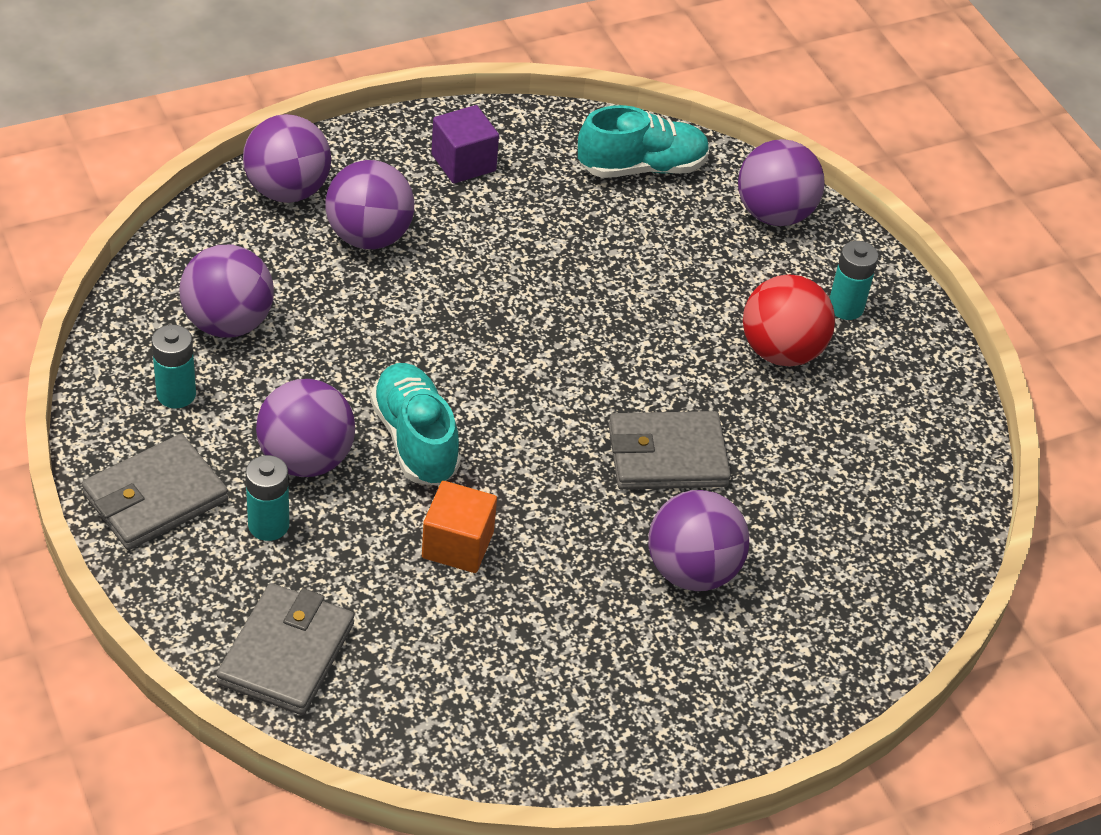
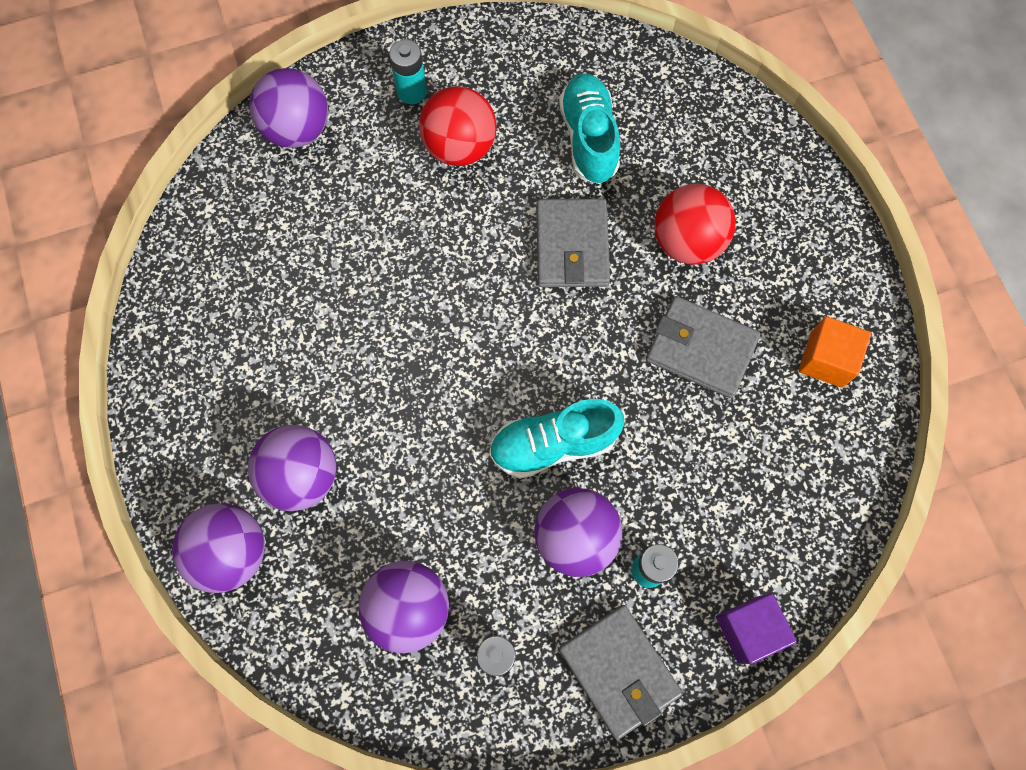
camera: 80 degrees left, 25 degrees up
grey wallet [216,583,354,715] -> grey wallet moved to [646,296,761,398]
orange cube [422,481,497,573] -> orange cube moved to [799,316,871,388]
purple cube [431,105,499,184] -> purple cube moved to [716,593,797,664]
turquoise shoe [578,105,710,178] -> turquoise shoe moved to [559,73,620,184]
purple ball [648,490,749,591] -> red ball [654,184,736,265]

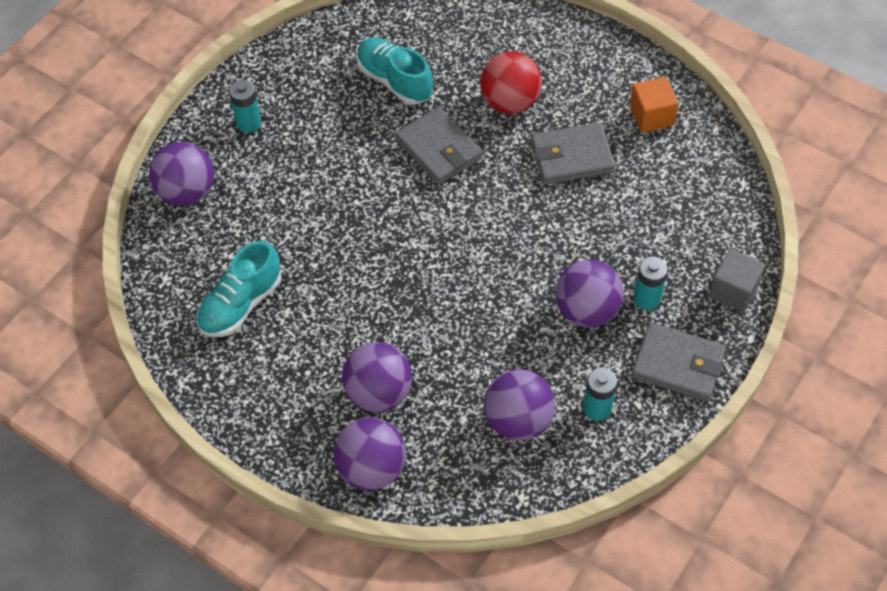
camera: 35 degrees left, 15 degrees down
red ball [419,86,497,166] -> none
turquoise shoe [489,399,624,479] -> turquoise shoe moved to [197,241,282,337]
purple cube [716,593,797,664] -> grey cube [709,249,765,312]

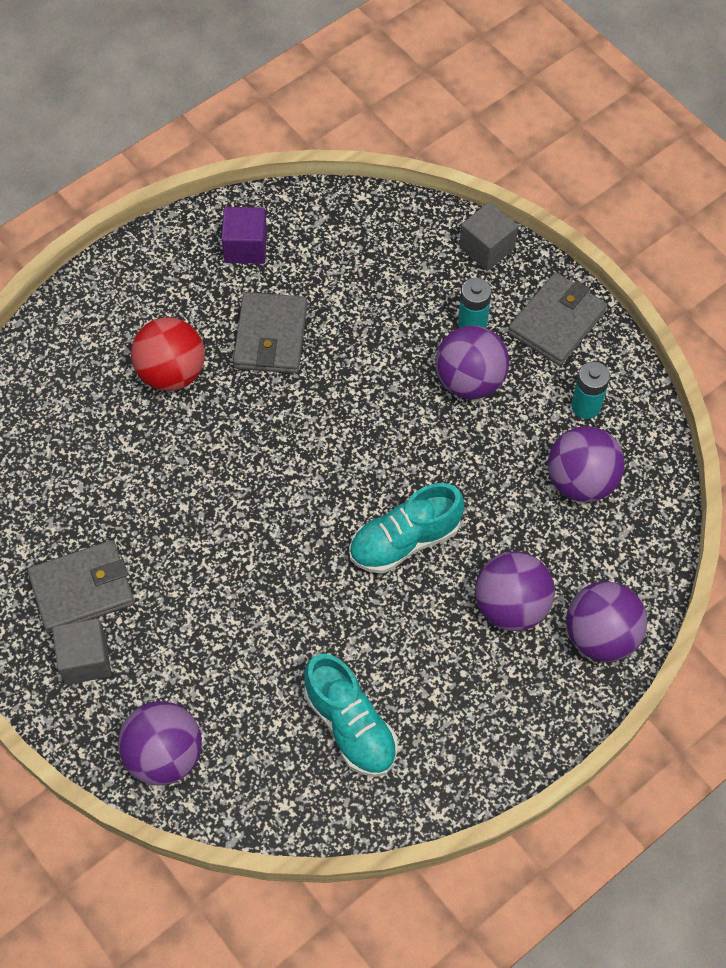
camera: 75 degrees left, 5 degrees up
turquoise battery [229,80,261,133] -> grey cube [52,618,111,685]
turquoise shoe [357,37,433,105] -> turquoise shoe moved to [349,483,465,574]
grey wallet [395,107,483,185] -> grey wallet moved to [27,540,135,634]
orange cube [630,77,679,133] -> purple cube [221,207,267,264]

